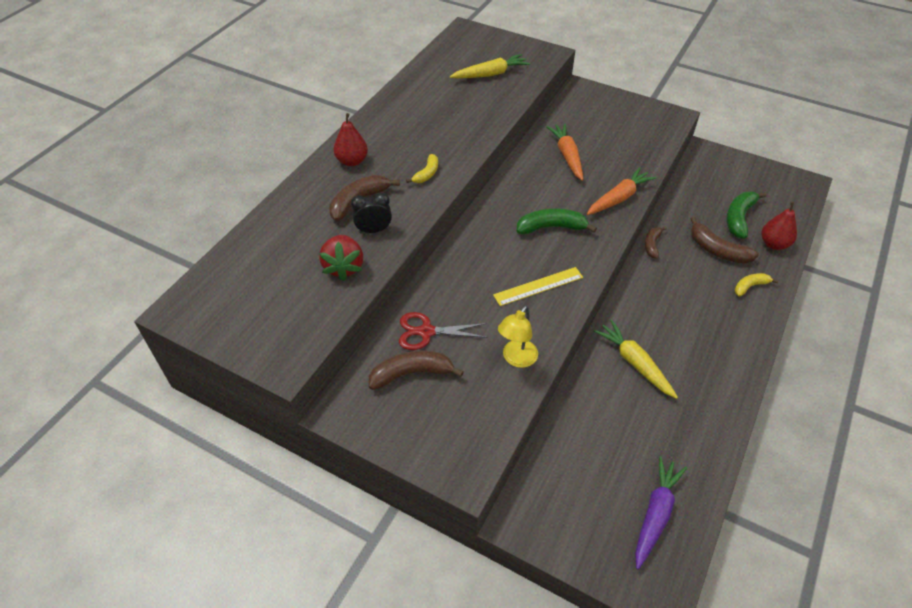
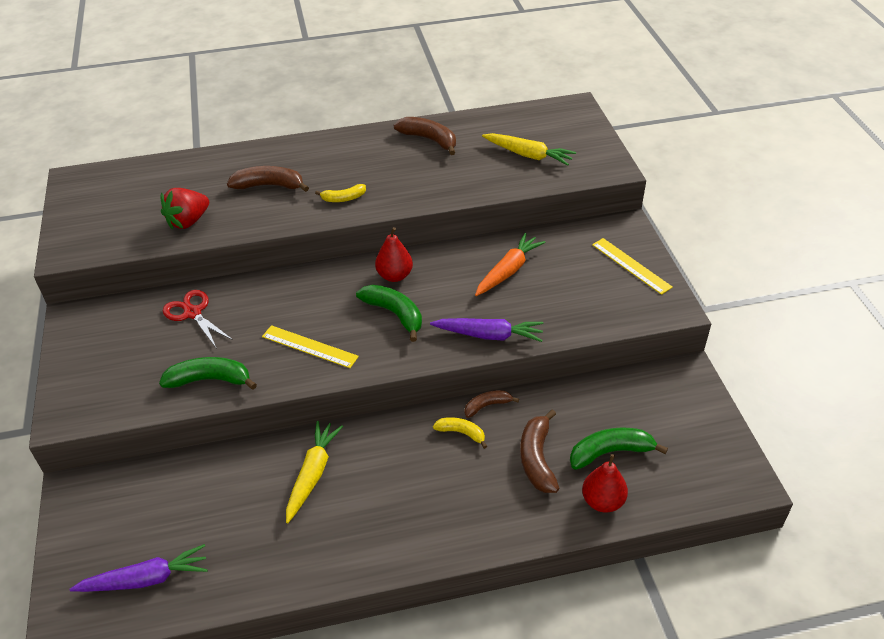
camera: 50 degrees right, 5 degrees down
red pear [334,113,368,166] -> red pear moved to [375,227,413,282]
black clock [351,192,392,233] -> none
brown banana [369,350,464,390] -> brown banana moved to [394,117,456,155]
yellow lamp [498,305,538,368] -> green banana [159,357,257,390]
orange carrot [587,167,656,215] -> purple carrot [430,318,543,342]
yellow banana [734,273,778,297] -> yellow banana moved to [433,417,487,449]
none -> yellow ruler [592,238,673,295]

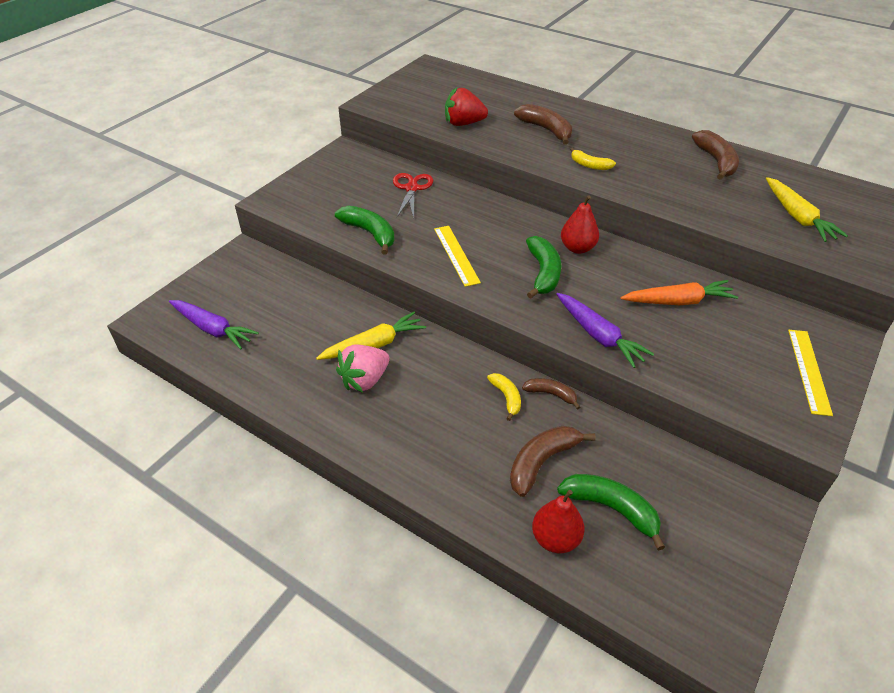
camera: 45 degrees right, 0 degrees up
none -> pink strawberry [336,344,390,393]

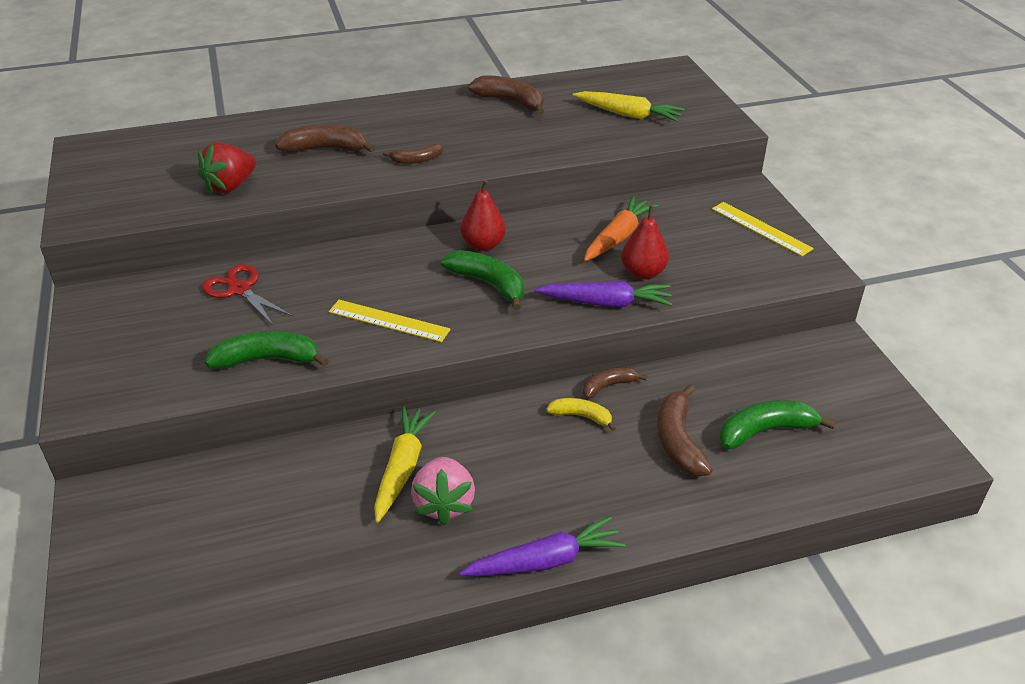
camera: 50 degrees left, 5 degrees down
purple carrot [169,300,259,350] -> purple carrot moved to [459,516,626,576]
red pear [532,490,585,553] -> red pear moved to [621,206,669,280]
yellow banana [570,147,616,170] -> brown banana [383,143,443,164]

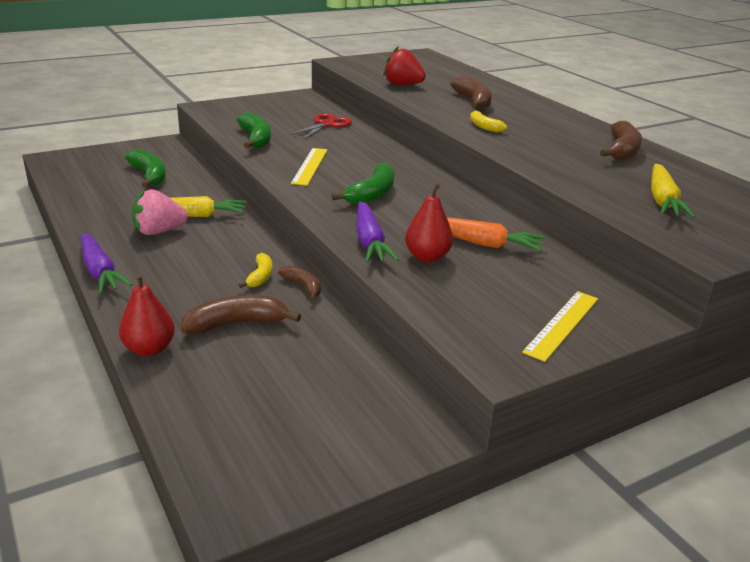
camera: 75 degrees right, 10 degrees down
brown banana [383,143,443,164] -> yellow banana [470,110,507,133]
red pear [461,180,506,251] -> red pear moved to [119,274,175,356]
green banana [719,400,836,449] -> green banana moved to [125,149,166,188]

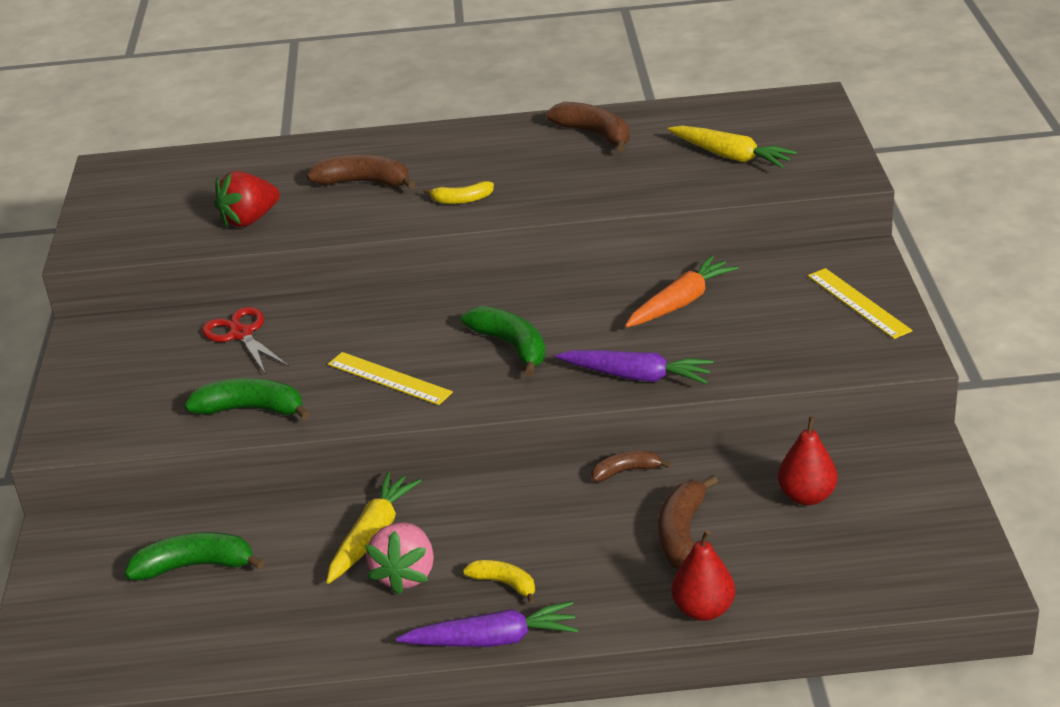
camera: 60 degrees left, 5 degrees up
yellow banana [238,253,273,288] -> yellow banana moved to [463,560,535,604]
red pear [405,184,453,262] -> red pear moved to [778,416,837,505]

